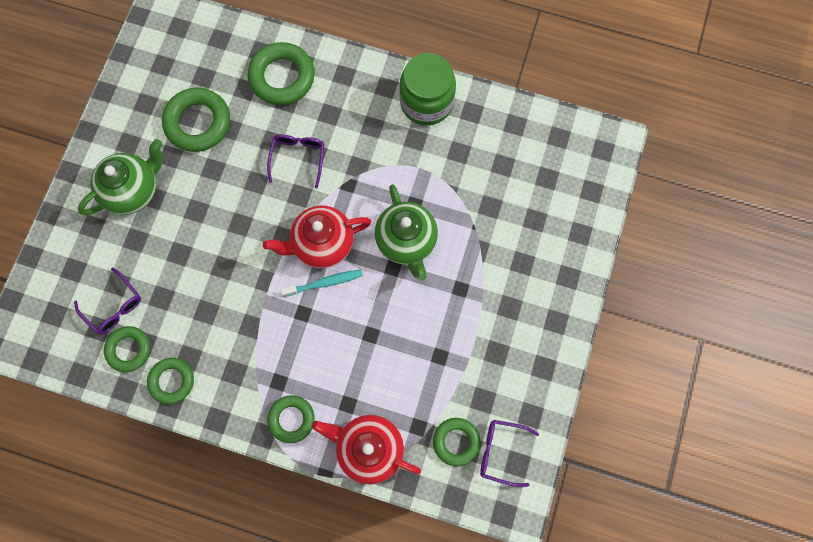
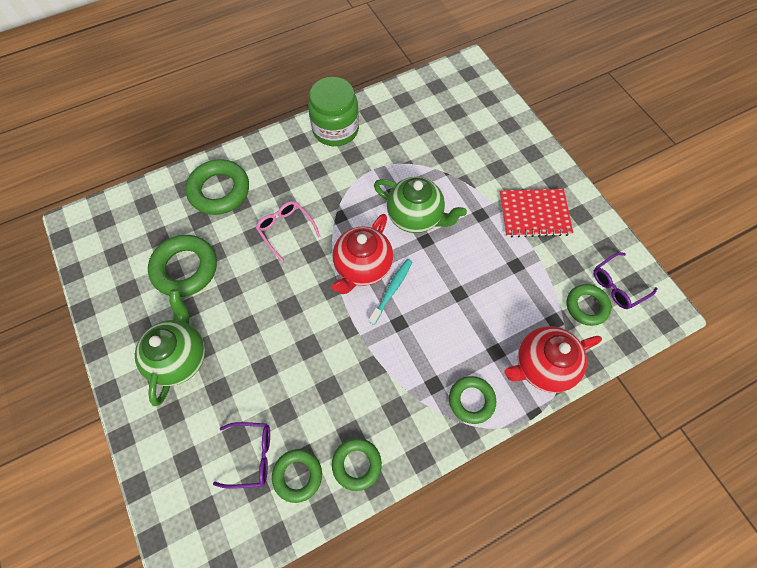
camera: 45 degrees left, 10 degrees down
purple glasses [267,134,324,188] -> pink glasses [256,201,320,262]
none -> red notebook [499,189,573,238]

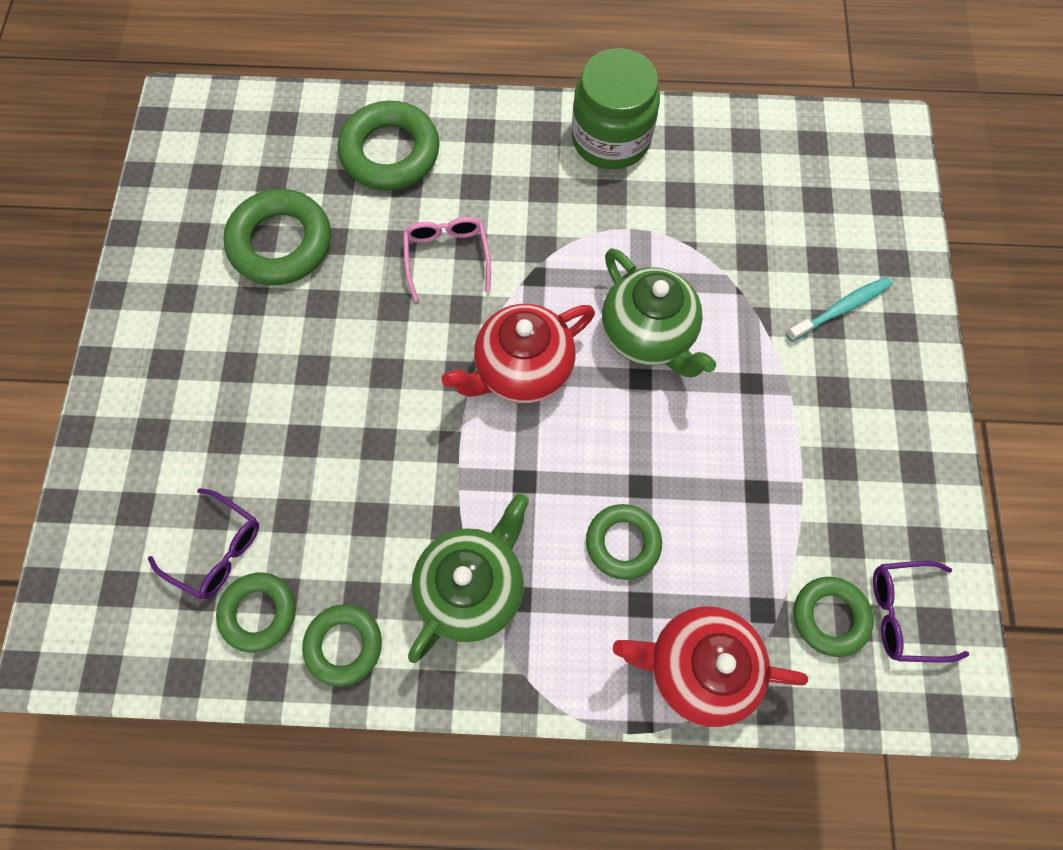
camera: 30 degrees right, 5 degrees up
green teapot [135,289,205,406] -> green teapot moved to [408,493,529,663]
turquoise toothbrush [369,259,412,325] -> turquoise toothbrush moved to [786,277,892,342]
green ring [449,376,496,424] -> green ring moved to [586,504,662,580]
red notebook [499,189,573,238] -> none

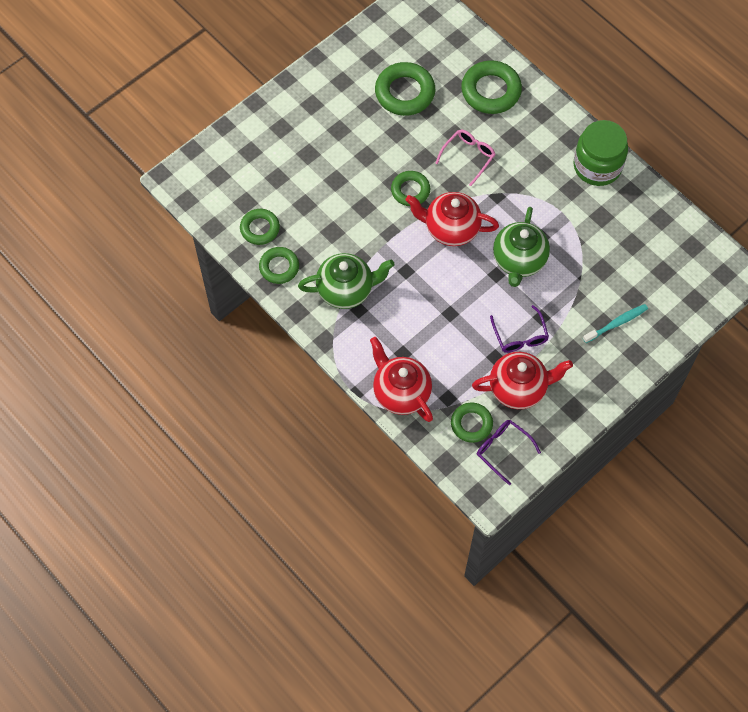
camera: 45 degrees right, 5 degrees down
purple glasses [147,488,259,599] -> purple glasses moved to [490,305,549,353]
green ring [586,504,662,580] -> green ring moved to [391,171,430,206]
turquoise toothbrush [786,277,892,342] -> turquoise toothbrush turned 45 degrees counterclockwise [583,304,648,343]
none -> red teapot [472,352,573,409]

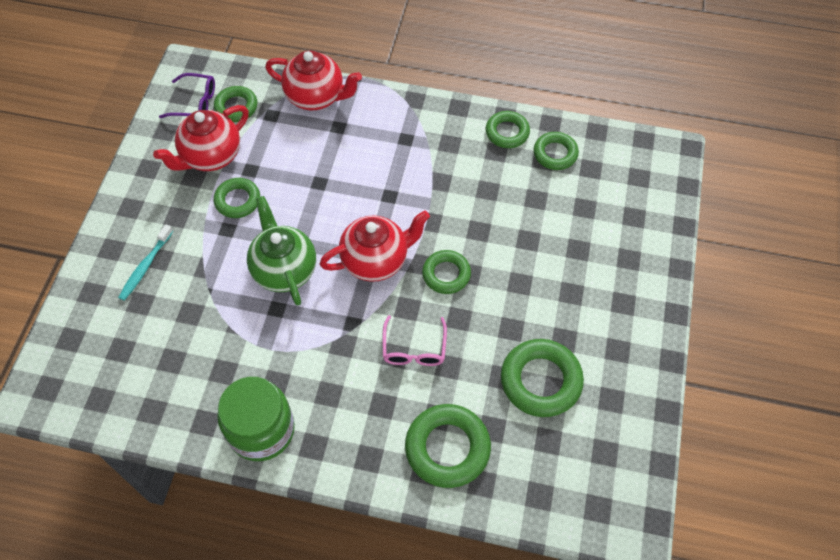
camera: 145 degrees right, 5 degrees down
green teapot [298,253,395,309] -> none
purple glasses [490,305,549,353] -> green ring [214,178,260,218]

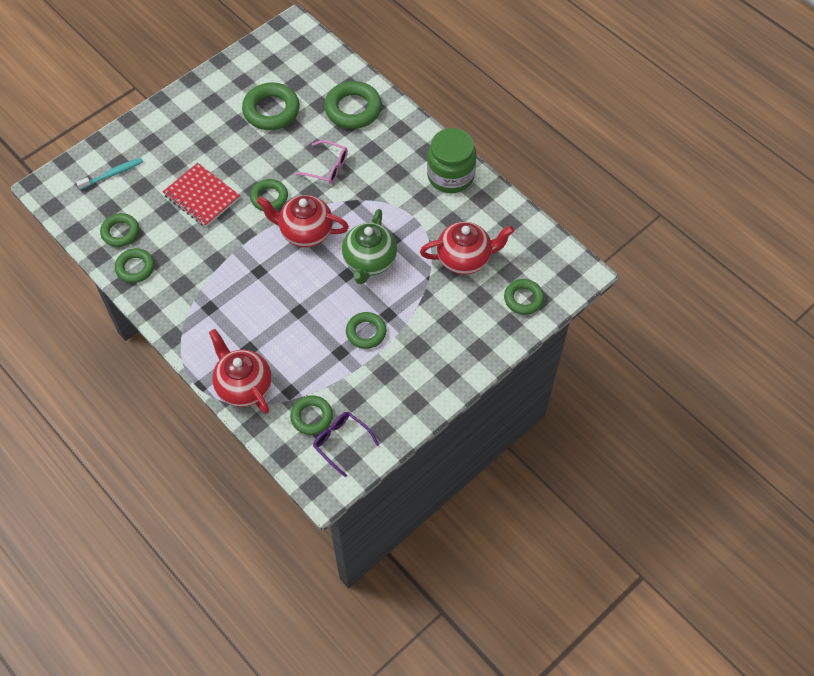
camera: 145 degrees left, 0 degrees up
turquoise toothbrush [118,224,173,301] -> turquoise toothbrush moved to [76,158,143,190]
red teapot [153,105,249,171] -> red teapot moved to [420,222,514,275]
pink glasses [383,315,447,366] -> pink glasses turned 75 degrees clockwise [295,140,348,184]
none -> red notebook [163,163,240,227]
none -> green ring [504,279,544,315]

